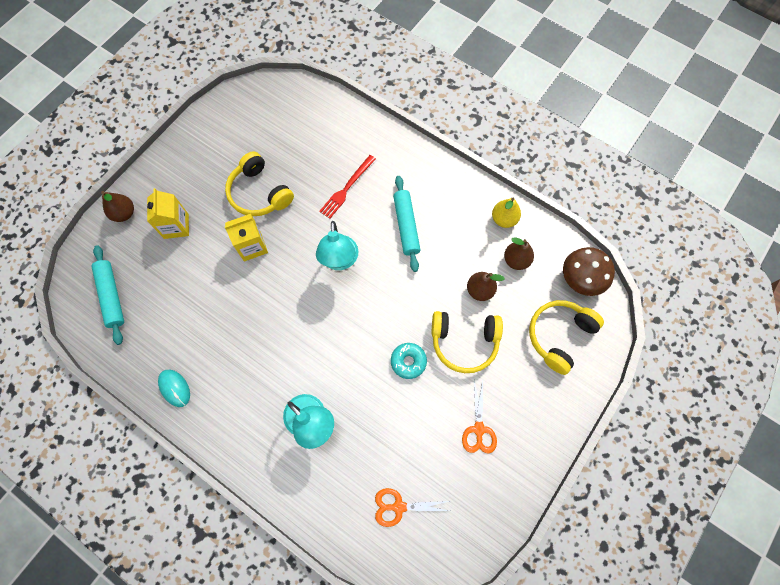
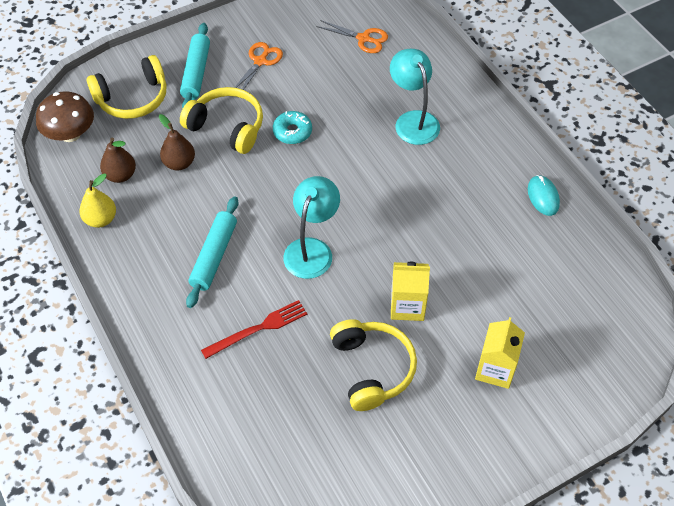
camera: 155 degrees left, 15 degrees down
turquoise rolling pin [91,245,124,345] -> turquoise rolling pin moved to [180,23,210,109]
brown pear [101,191,134,222] -> none

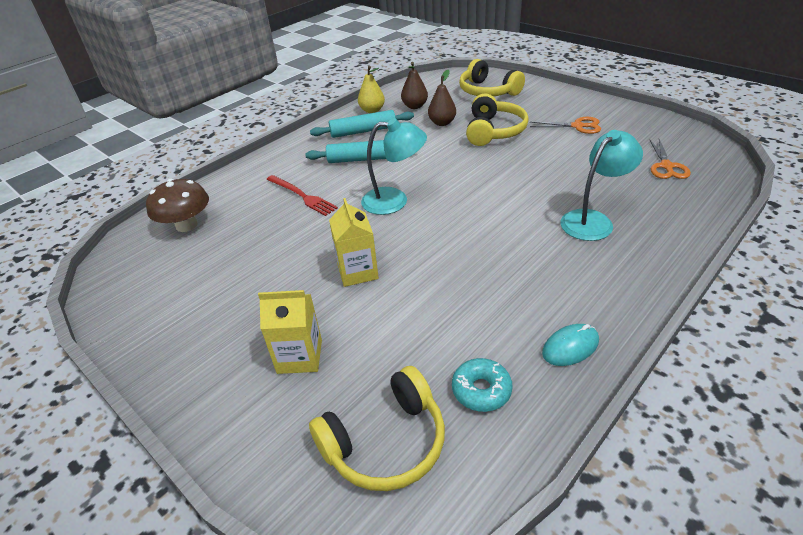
camera: 75 degrees right, 15 degrees down
brown mushroom [36,91,94,142] -> brown mushroom moved to [146,179,209,232]
turquoise rolling pin [180,23,210,109] -> turquoise rolling pin moved to [310,110,414,138]
turquoise donut [273,111,312,144] -> turquoise donut moved to [452,358,513,412]
yellow headphones [330,319,417,411] -> yellow headphones moved to [309,366,445,491]

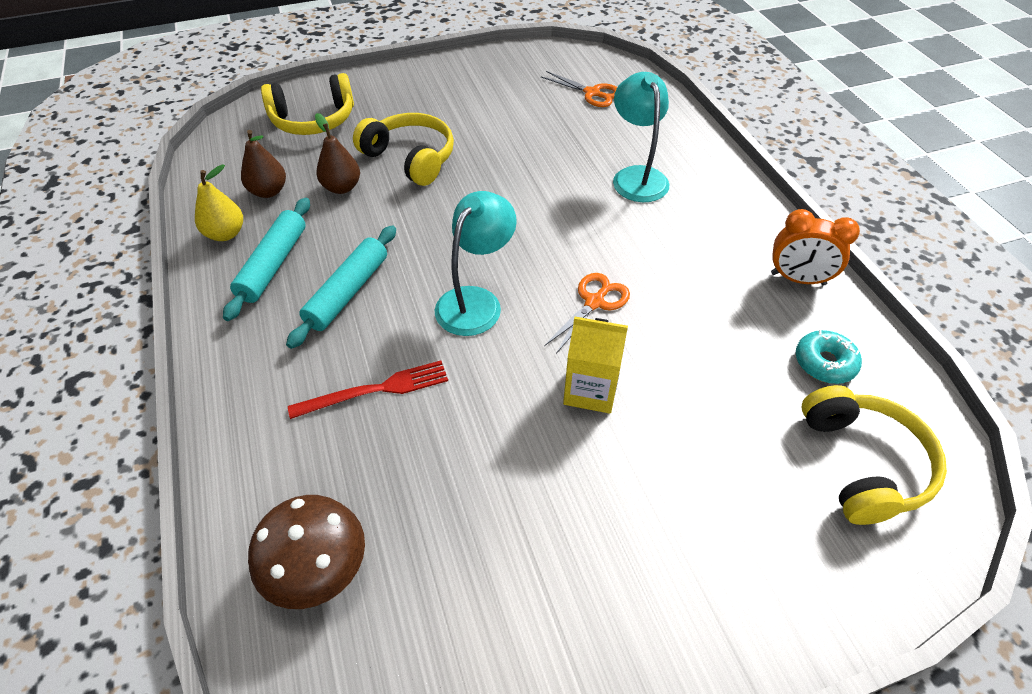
camera: 65 degrees left, 10 degrees up
yellow carton [258,290,322,374] -> none
orange scissors [530,117,601,134] -> orange scissors moved to [544,273,630,354]
turquoise mouse [542,324,599,366] -> orange clock [771,209,860,285]

